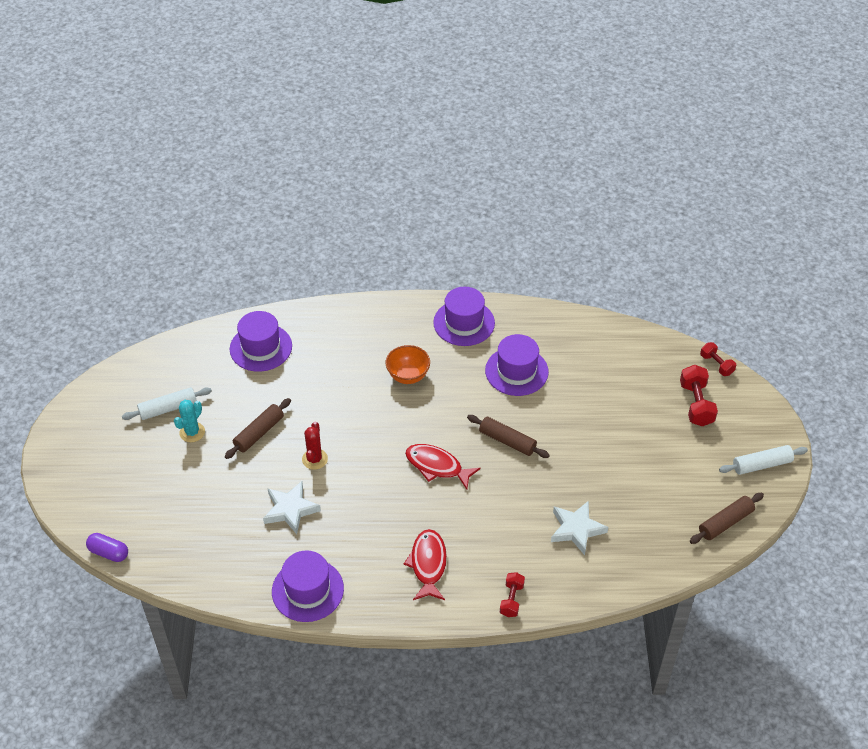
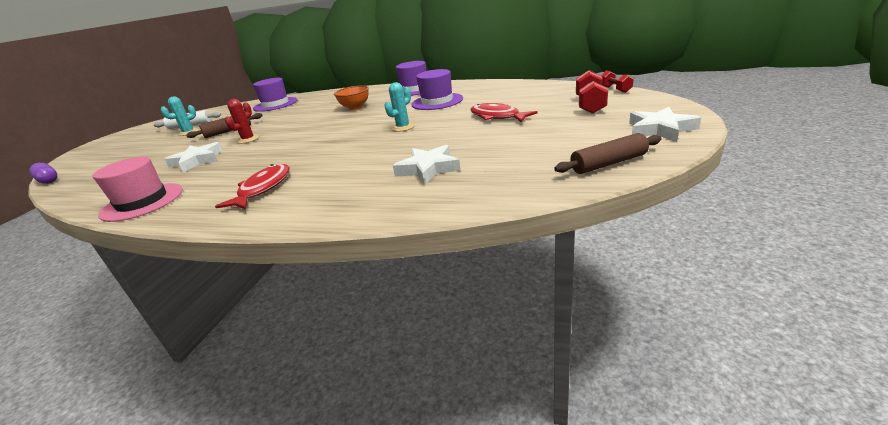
camera: 20 degrees right, 20 degrees down
purple hat [272,550,344,622] -> pink hat [93,157,183,222]
red fish [405,444,481,489] -> red fish moved to [470,103,538,122]
brown rolling pin [467,415,550,458] -> turquoise cactus [384,82,415,132]
red dumbbell [500,572,525,617] -> none
white rolling pin [719,445,808,475] -> white star [629,107,701,142]

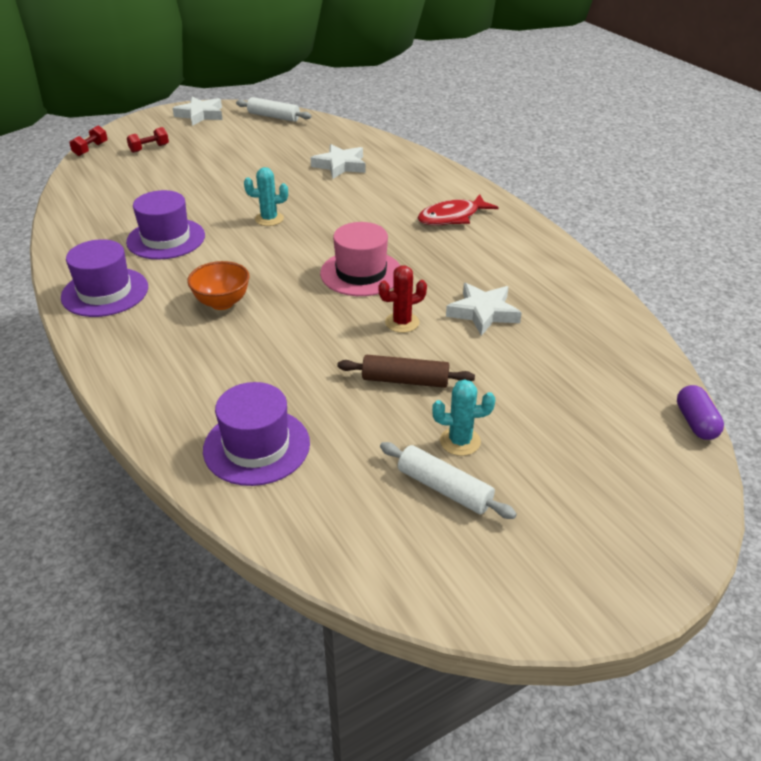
camera: 140 degrees left, 10 degrees up
pink hat [93,157,183,222] -> pink hat moved to [320,222,400,296]
red fish [470,103,538,122] -> none
brown rolling pin [554,133,662,174] -> white rolling pin [236,97,312,122]
red dumbbell [576,70,608,114] -> red dumbbell [127,127,169,153], size x0.63

